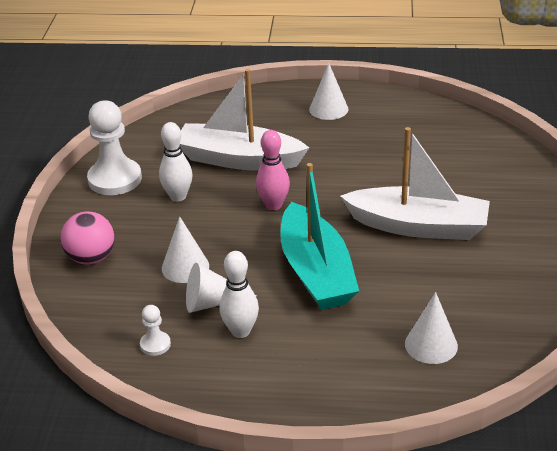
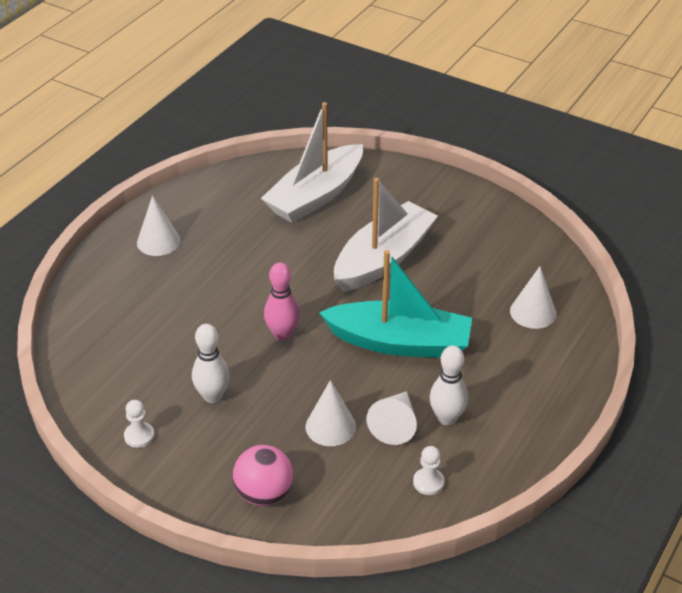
camera: 65 degrees left, 5 degrees up
white pawn [87,100,142,195] -> white pawn [124,400,154,448], size x0.47
white boat [180,69,309,171] -> white boat moved to [261,102,363,223]

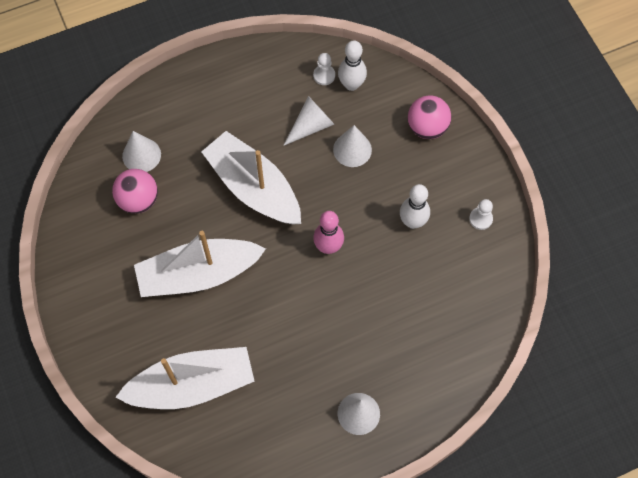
camera: 145 degrees left, 25 degrees up
turquoise boat [319,250,472,358] -> white boat [201,131,301,225]
white bowling pin [430,346,468,426] -> white bowling pin moved to [338,40,367,91]
none -> pink ball [112,169,158,213]

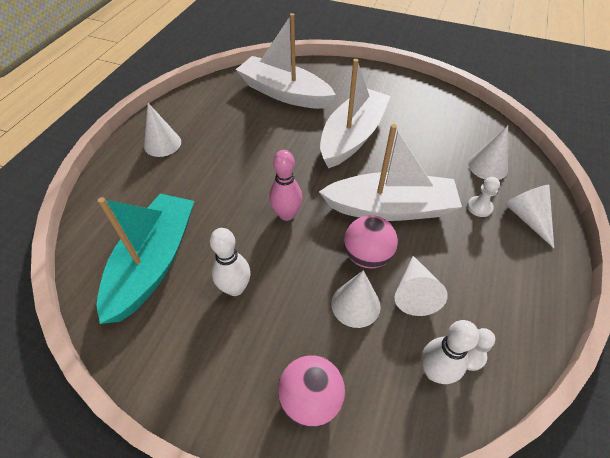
camera: 135 degrees right, 15 degrees down
pink ball [112,169,158,213] -> pink ball moved to [344,215,398,269]
white boat [115,347,255,409] -> white boat turned 90 degrees clockwise [236,13,336,109]
white pawn [469,199,493,230] -> white pawn moved to [467,177,500,217]
none -> turquoise boat [97,194,194,324]
none -> white cone [505,185,554,248]

